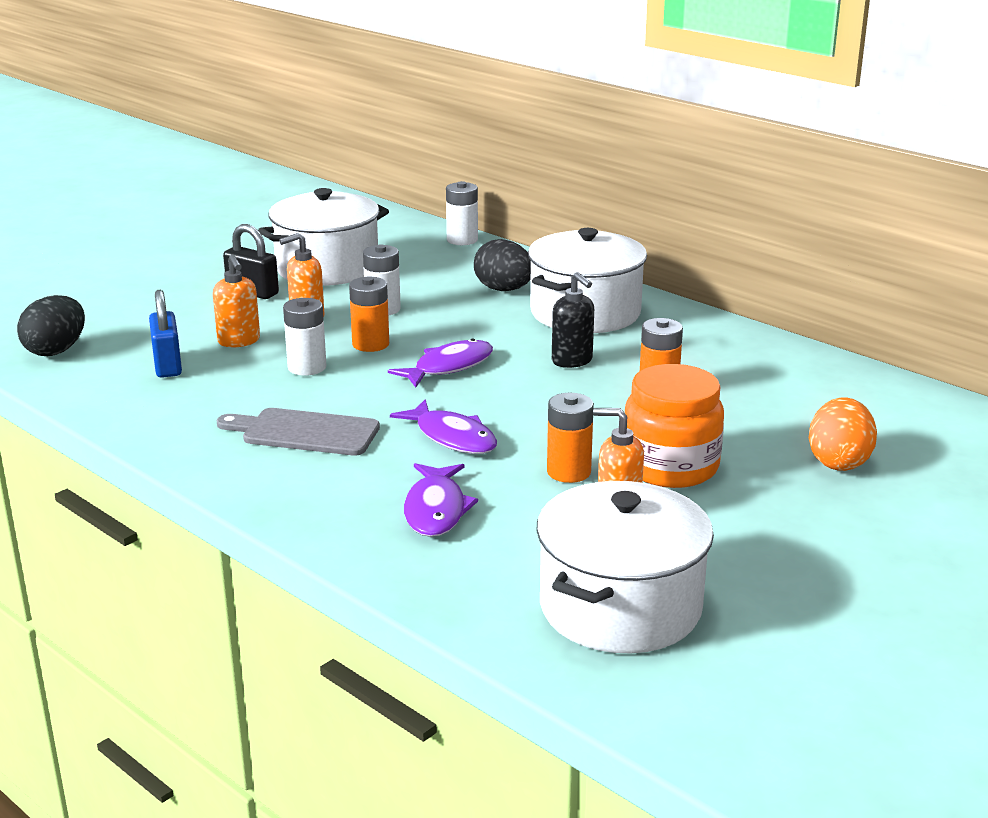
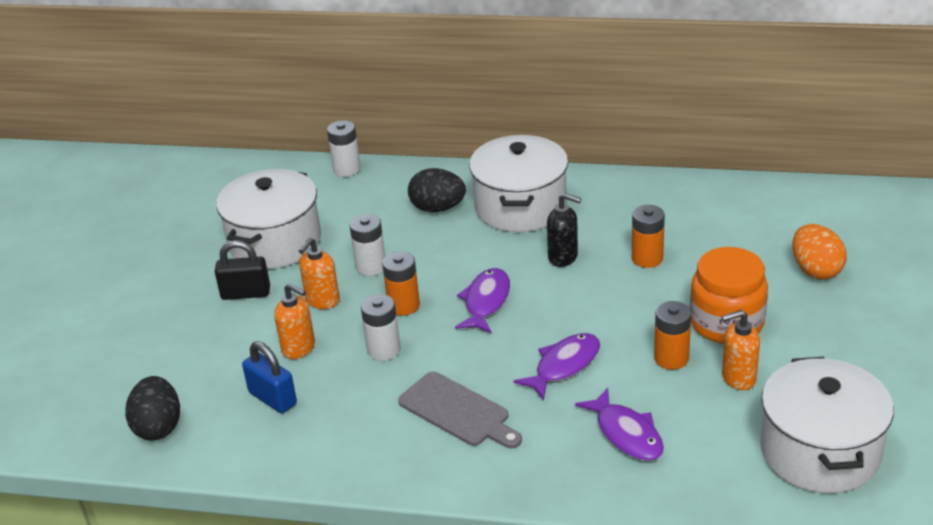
camera: 30 degrees left, 10 degrees up
grey cutting board [217,408,380,455] -> grey cutting board turned 120 degrees counterclockwise [398,372,522,448]
purple fish [390,399,497,454] -> purple fish turned 60 degrees counterclockwise [513,333,600,400]

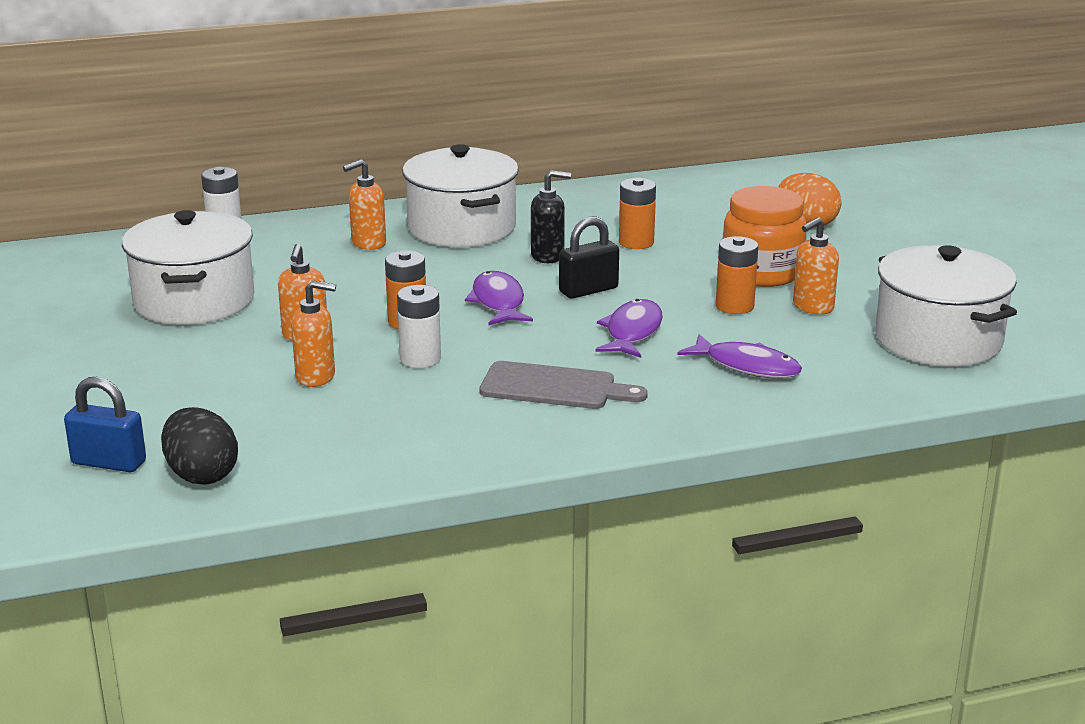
camera: 30 degrees left, 10 degrees down
black padlock [215,240,270,300] -> black padlock moved to [559,217,619,299]
blue padlock [242,341,297,413] -> blue padlock moved to [64,377,146,472]
white battery [349,214,385,276] -> none
black egg [408,168,466,212] -> orange soap dispenser [343,159,386,250]

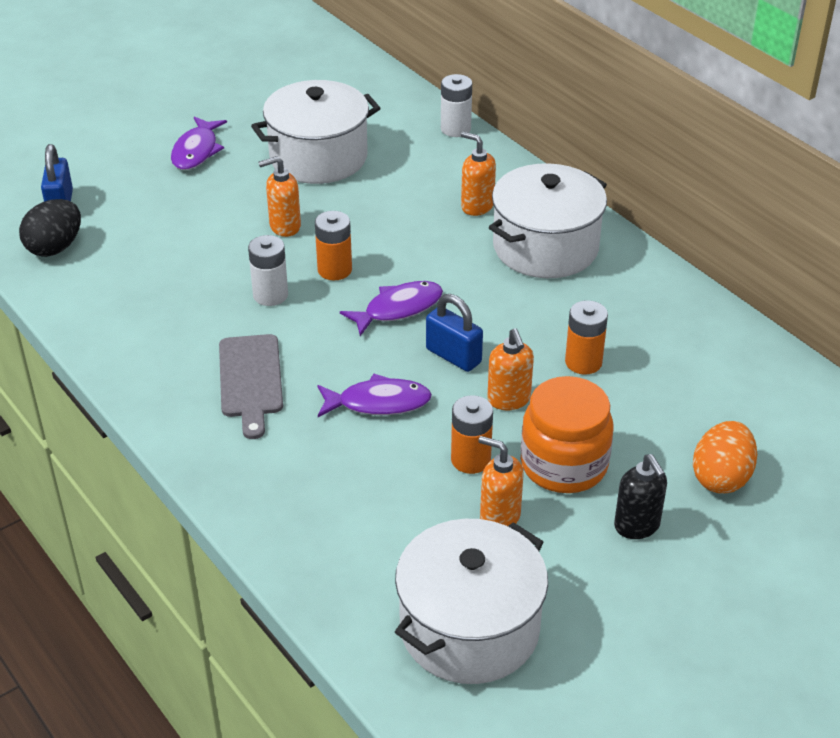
camera: 70 degrees right, 15 degrees up
orange soap dispenser [291,280,336,387] -> orange soap dispenser moved to [487,328,534,410]
black soap dispenser [531,170,571,263] -> black soap dispenser moved to [614,454,667,539]
black padlock [559,217,619,299] -> blue padlock [426,294,483,372]
purple fish [677,334,802,378] -> purple fish moved to [171,117,227,170]

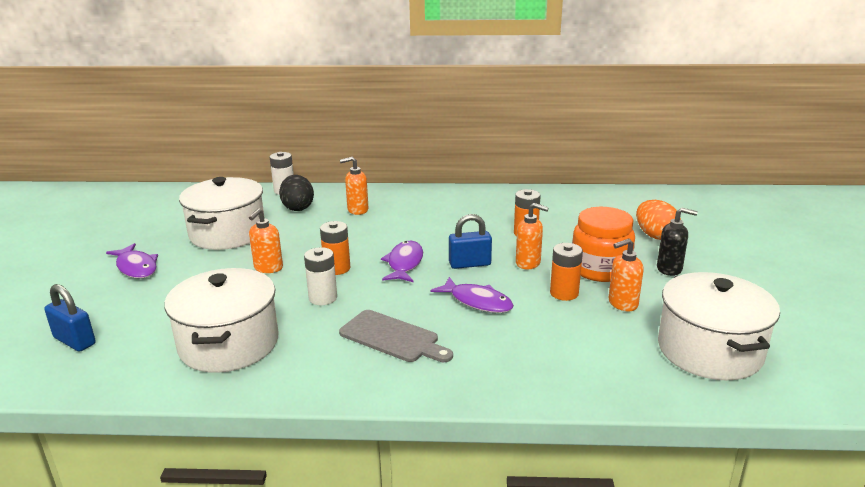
camera: 50 degrees left, 15 degrees down
black egg [19,199,81,257] -> black egg moved to [279,175,314,211]
purple fish [317,373,432,417] -> purple fish turned 90 degrees clockwise [431,277,514,313]
white pot [489,163,607,278] -> white pot moved to [164,268,279,373]

